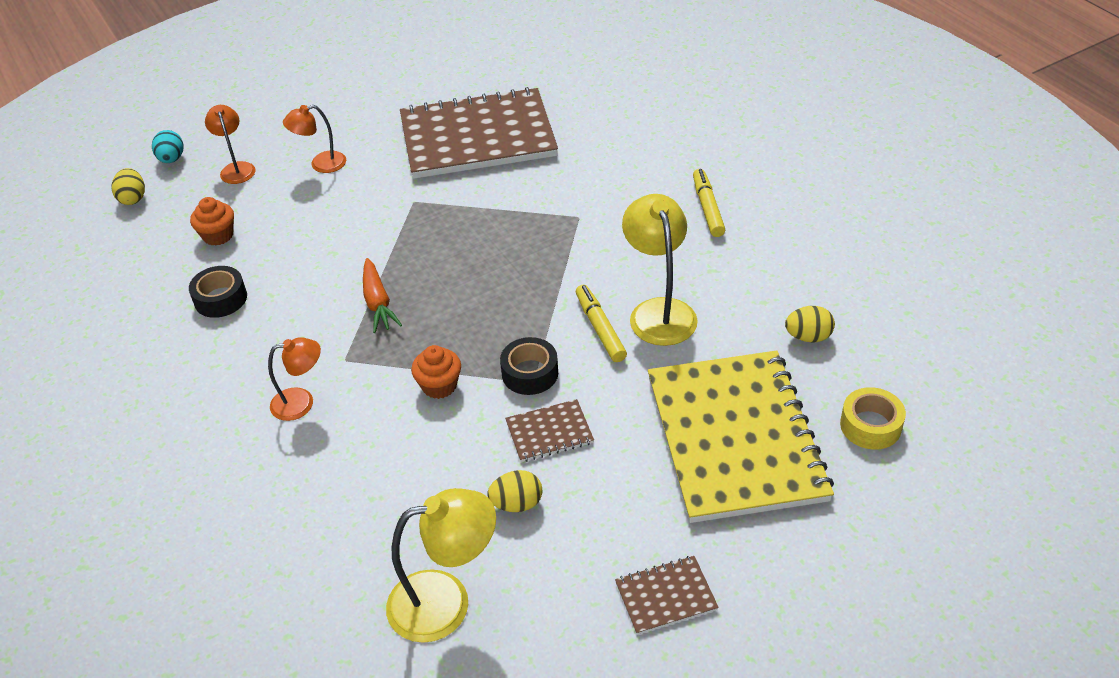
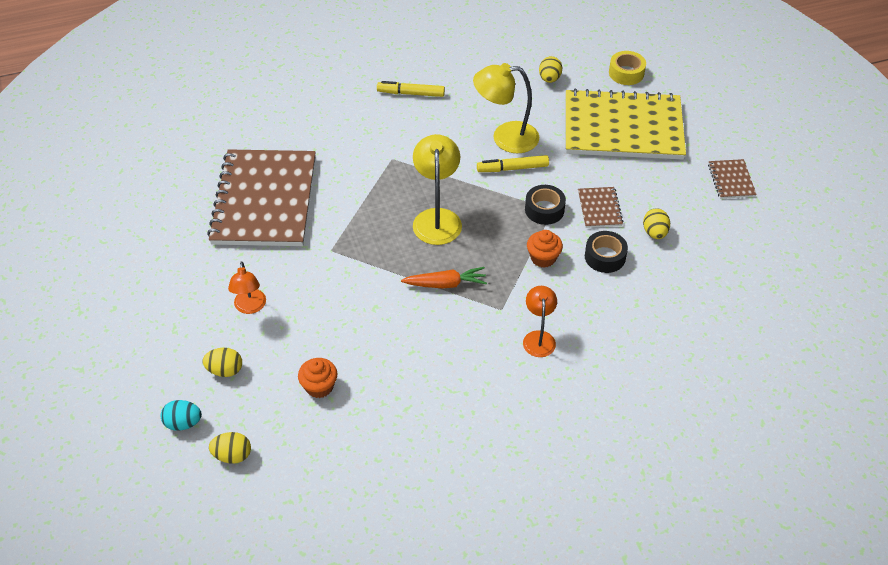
camera: 80 degrees left, 5 degrees up
black tape [189,266,247,318] -> black tape moved to [585,231,628,273]
orange lamp [205,105,256,184] -> yellow egg [203,348,242,377]
yellow lamp [386,488,496,643] -> yellow lamp moved to [413,134,462,245]

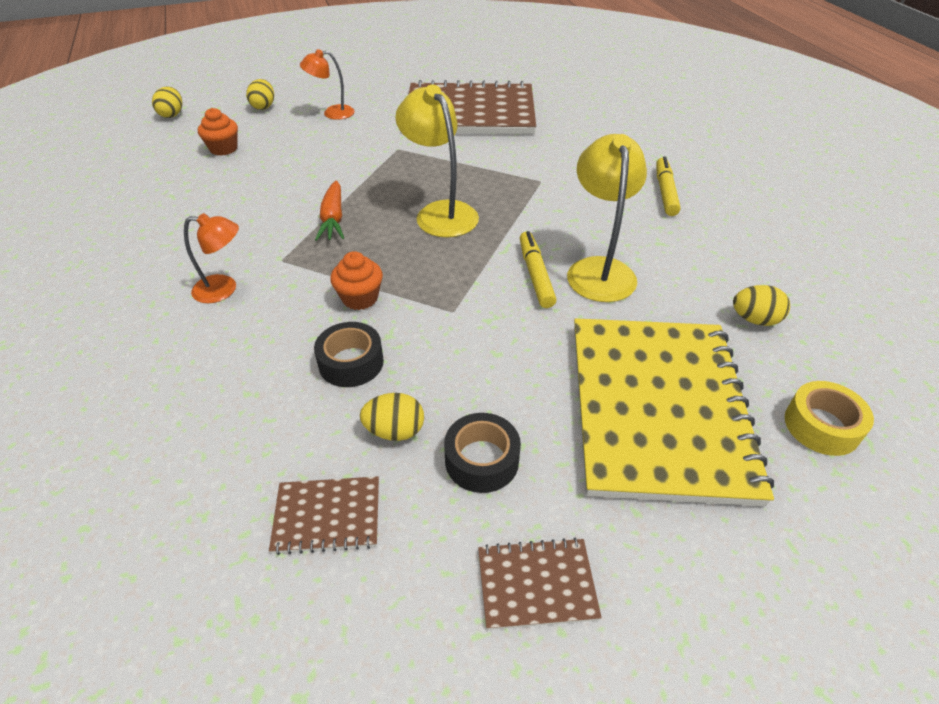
camera: 90 degrees right, 5 degrees down
turquoise egg [160,400,202,431] -> none
yellow lamp [413,134,462,245] -> yellow lamp turned 120 degrees counterclockwise [395,85,479,237]
black tape [525,185,566,225] -> black tape moved to [444,413,521,493]
brown notebook [578,187,623,228] -> brown notebook moved to [269,476,379,555]

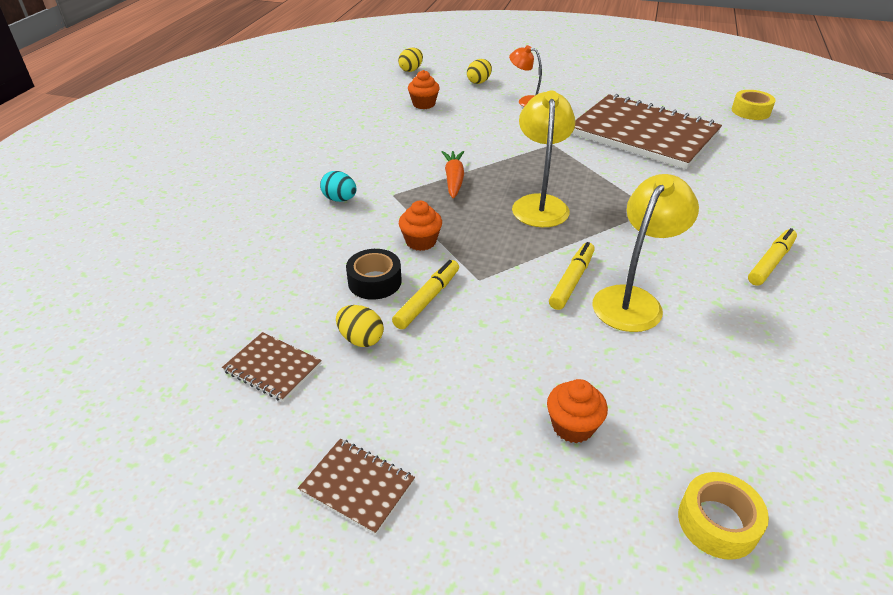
camera: 35 degrees right, 5 degrees down
orange lamp [184,213,239,303] -> turquoise egg [320,171,357,202]
orange carrot [315,180,344,241] -> orange carrot turned 150 degrees clockwise [442,151,464,198]
black tape [444,413,521,493] -> none
yellow notebook [574,318,774,506] -> orange cupcake [547,379,608,443]
yellow egg [733,285,790,326] -> none
none -> yellow marker [392,260,459,329]
none -> yellow tape [732,90,776,120]

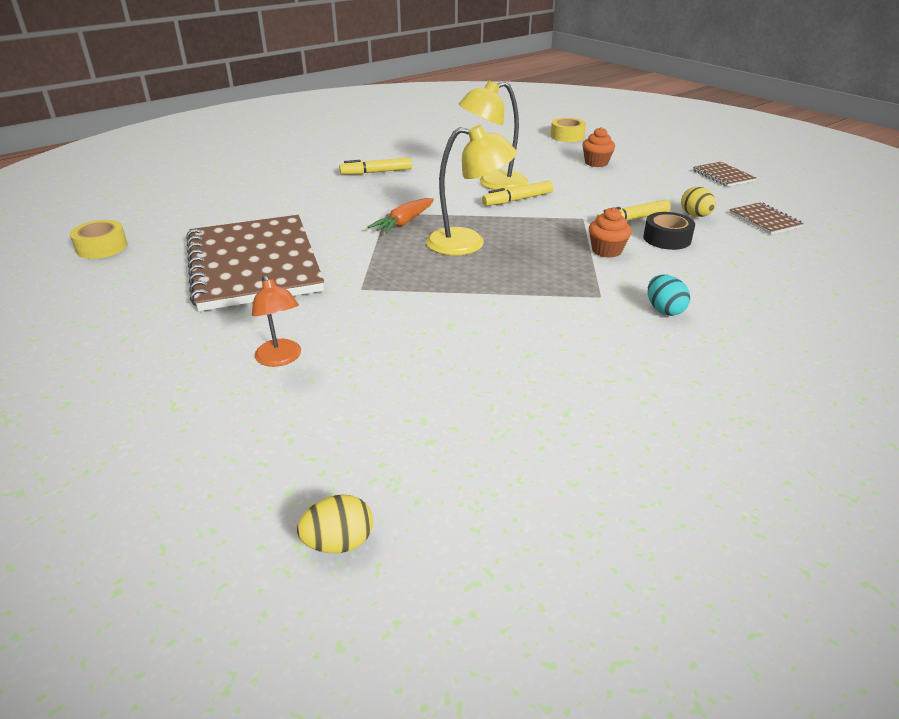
camera: 145 degrees left, 5 degrees down
orange cupcake [408,70,440,109] -> none
orange carrot [442,151,464,198] -> orange carrot moved to [368,198,434,234]
yellow egg [467,59,492,84] -> none
yellow lamp [512,90,576,227] -> yellow lamp turned 120 degrees counterclockwise [426,125,517,255]

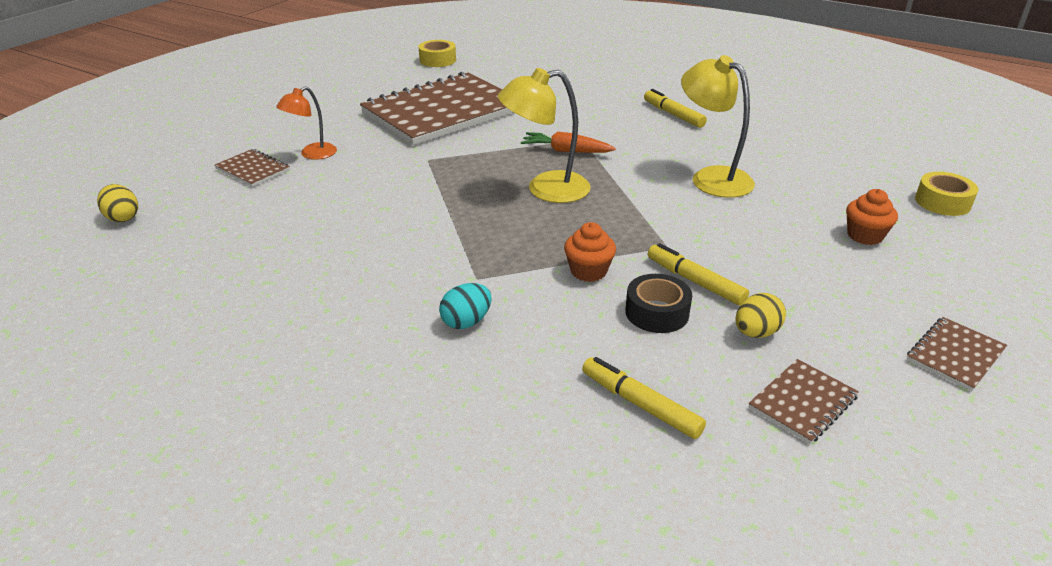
camera: 70 degrees right, 0 degrees up
yellow lamp [426,125,517,255] -> yellow lamp turned 90 degrees clockwise [498,68,591,203]
yellow marker [482,181,553,206] -> yellow marker moved to [582,357,706,439]
none -> brown notebook [214,149,290,187]

